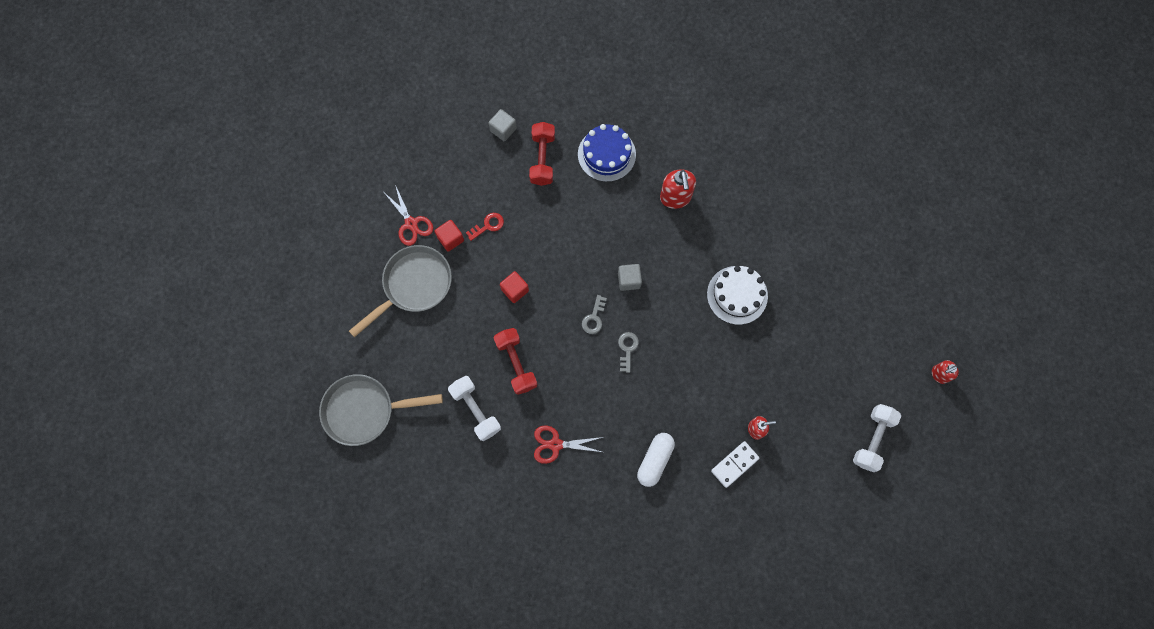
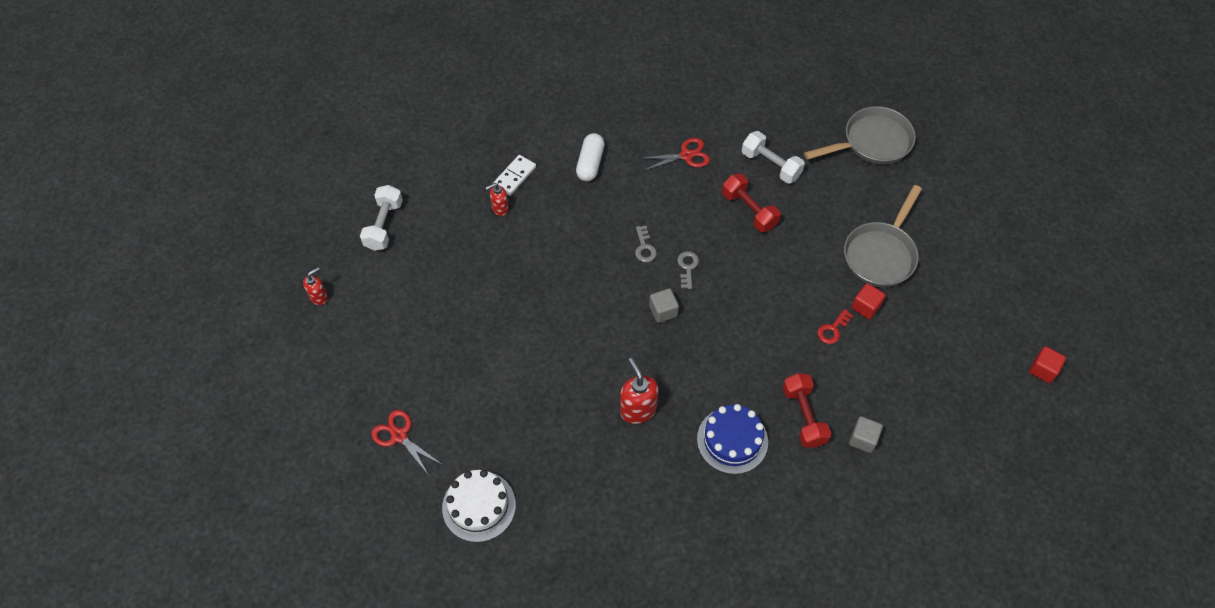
camera: 165 degrees right, 15 degrees down
red scissors [385,185,433,246] -> red scissors moved to [371,410,441,474]
red cube [500,271,529,303] -> red cube moved to [1029,346,1066,383]
white cake [707,266,768,325] -> white cake moved to [442,470,516,542]

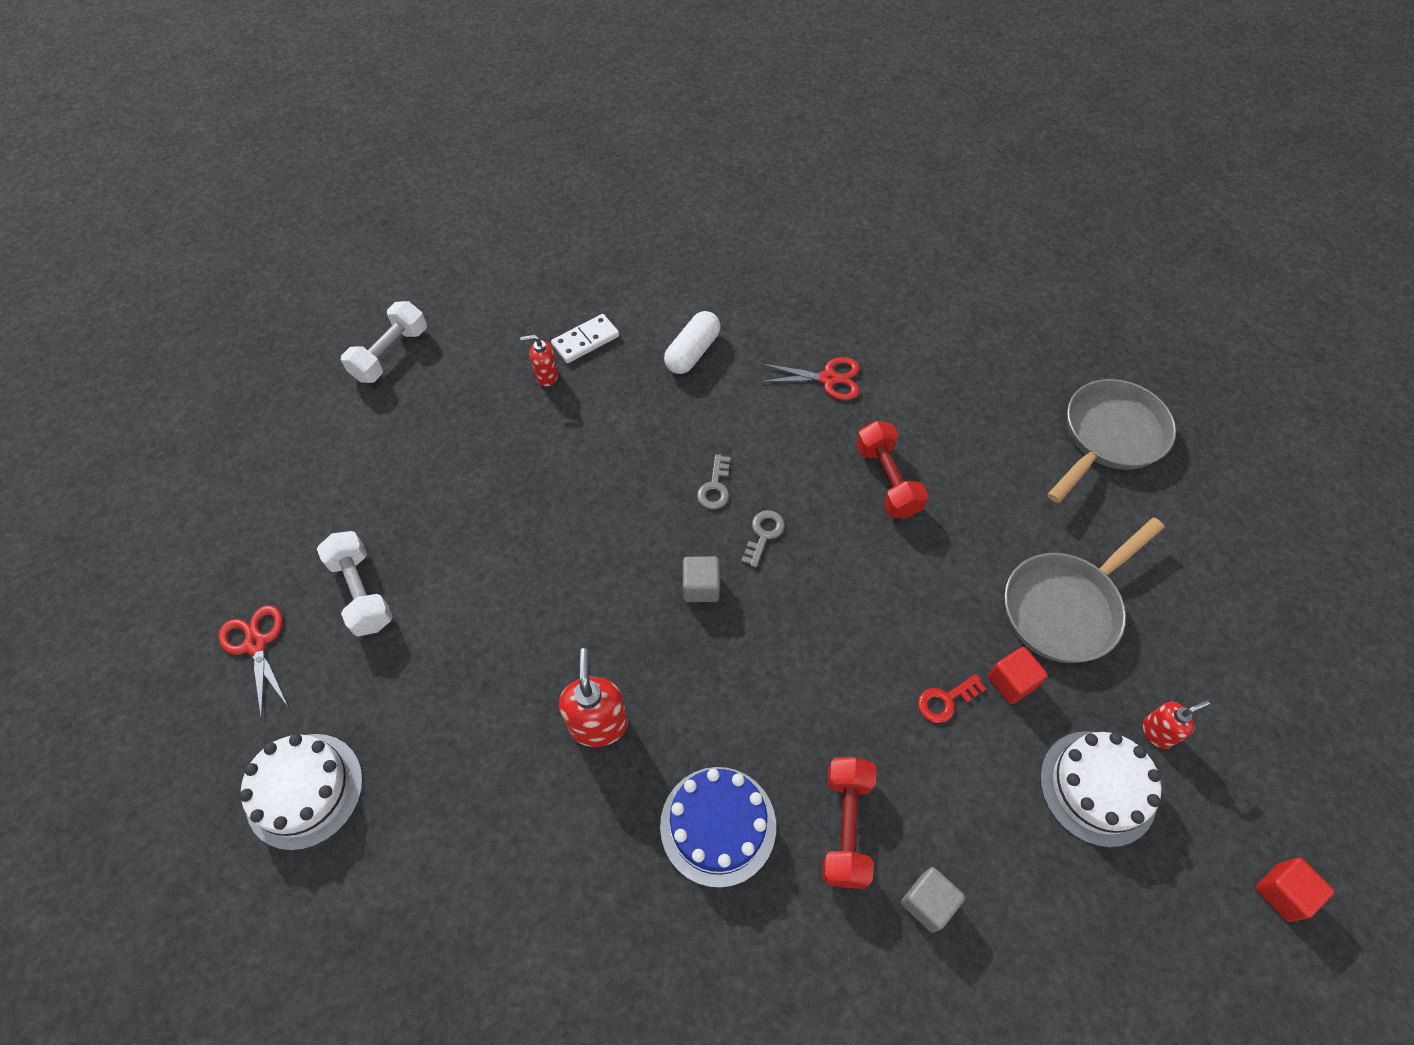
camera: 20 degrees right, 0 degrees up
red soap dispenser [303,267,328,305] -> red soap dispenser moved to [1143,700,1210,749]
white dumbbell [742,131,805,184] -> white dumbbell moved to [317,531,393,636]
grey pan [804,106,916,165] -> grey pan turned 45 degrees counterclockwise [1047,379,1176,503]
none -> white cake [1040,731,1161,847]

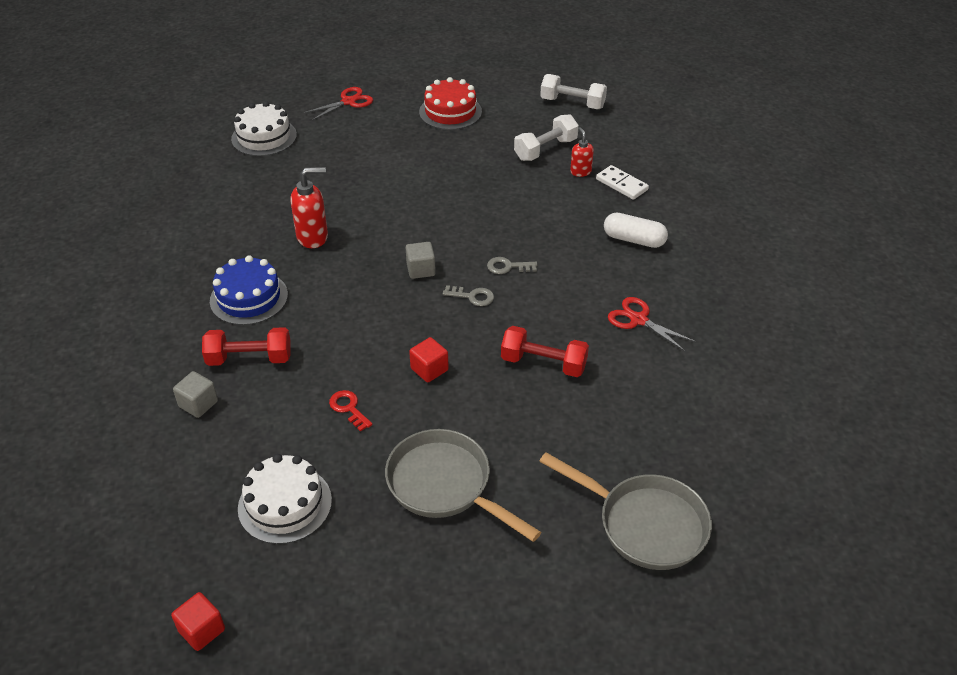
camera: 80 degrees right, 15 degrees down
white dumbbell [317,531,393,636] -> white dumbbell moved to [514,114,579,161]
red scissors [760,357,860,400] -> red scissors turned 135 degrees clockwise [608,297,696,352]
red dumbbell [856,421,928,518] -> red dumbbell turned 45 degrees clockwise [501,326,589,377]
red cube [988,647,1048,704] -> red cube moved to [409,337,449,382]
red soap dispenser [1143,700,1210,749] -> none
none -> red cake [419,77,482,130]

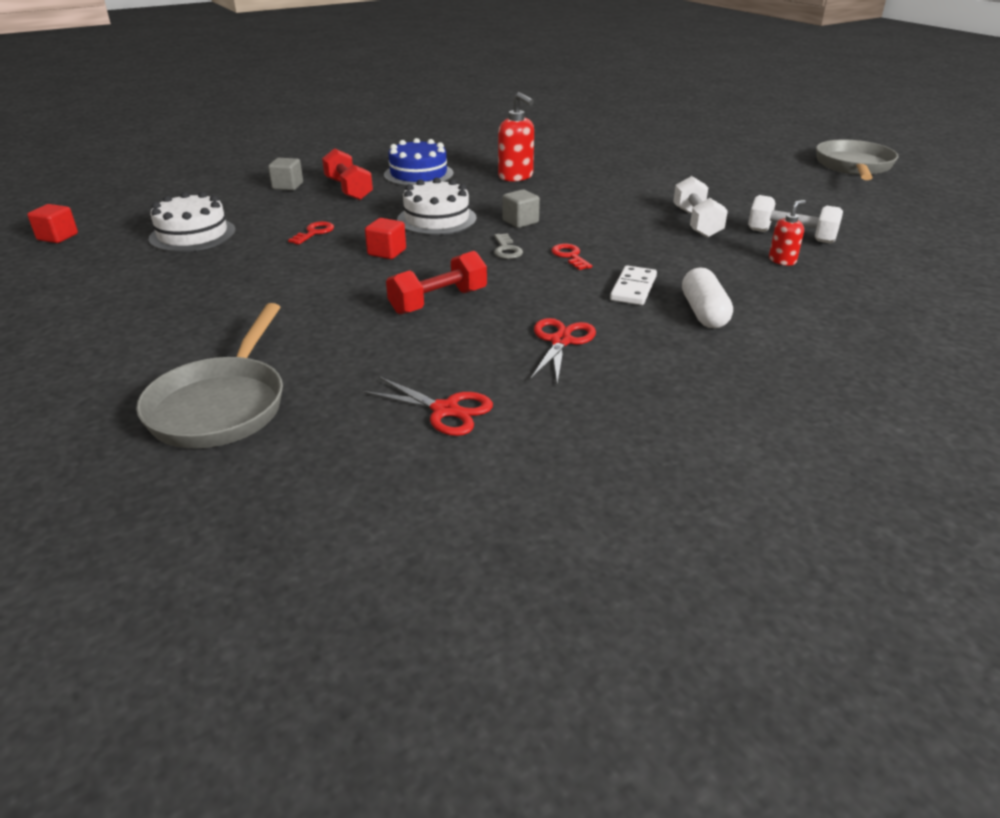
camera: 65 degrees right, 10 degrees down
white cake [231,101,297,156] -> white cake moved to [397,178,477,235]
red scissors [303,87,373,121] -> red scissors moved to [361,376,493,436]
grey pan [385,429,541,542] -> grey pan moved to [816,140,898,180]
red cake [419,77,482,130] -> none
grey key [487,257,537,274] -> red key [551,244,592,270]
red dumbbell [501,326,589,377] -> red dumbbell turned 60 degrees clockwise [386,251,487,315]
white dumbbell [540,74,607,109] -> white dumbbell moved to [673,176,728,238]
white domino [596,165,649,200] -> white domino moved to [610,265,657,305]

